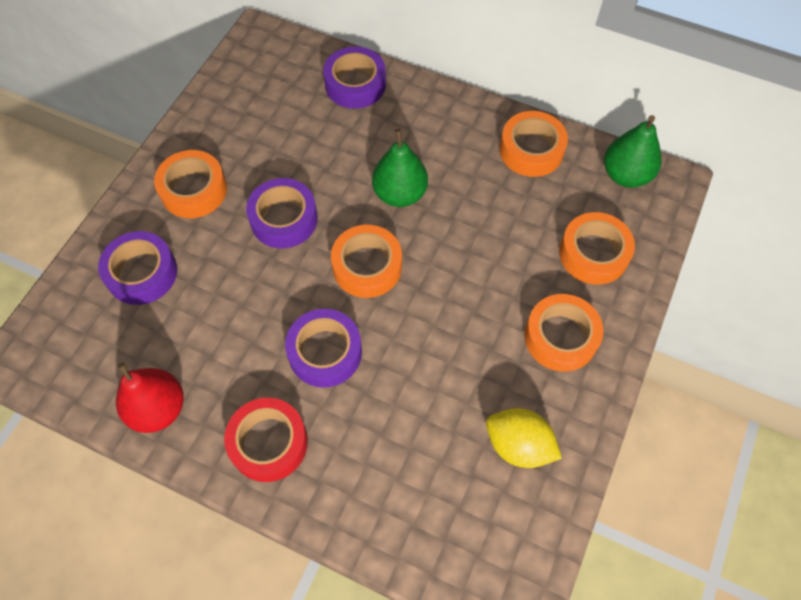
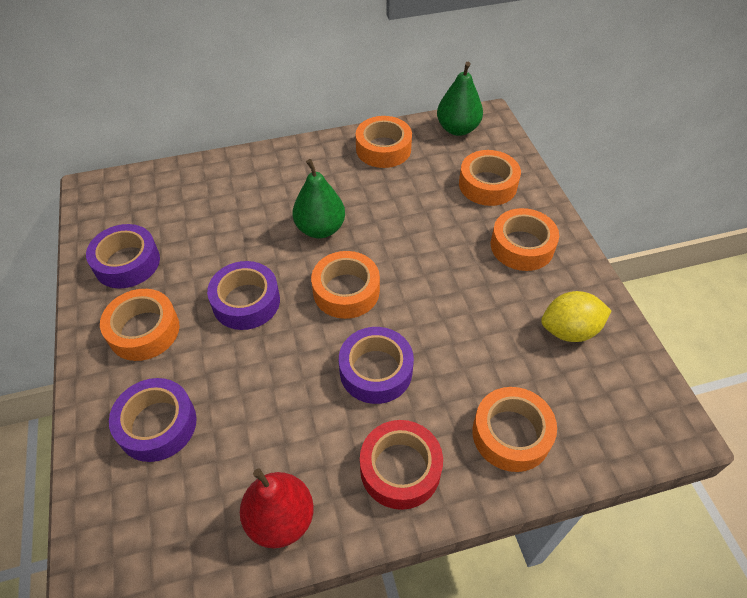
camera: 40 degrees left, 10 degrees down
purple tape [323,46,386,109] -> purple tape moved to [86,224,160,288]
none -> orange tape [472,387,557,472]

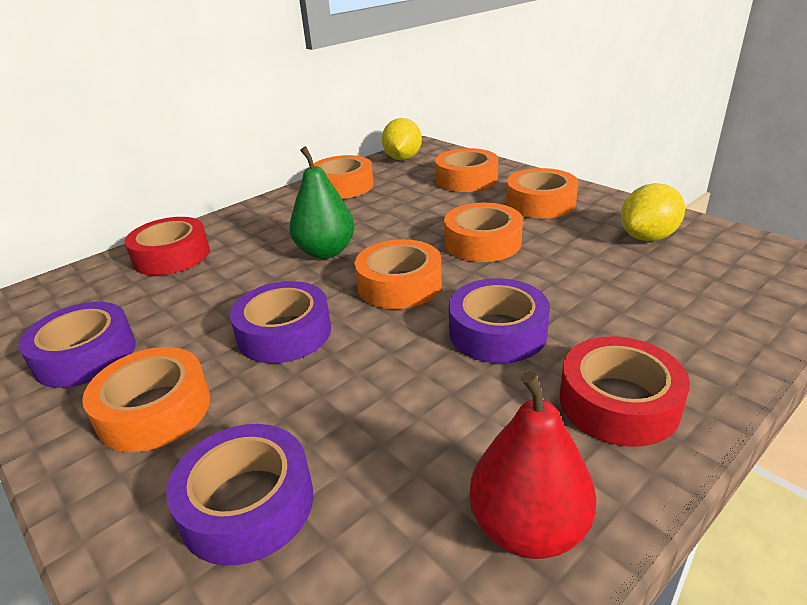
camera: 25 degrees left, 20 degrees down
green pear [437,61,483,136] -> yellow lemon [382,118,422,160]
orange tape [472,387,557,472] -> orange tape moved to [444,203,523,262]
none -> red tape [124,217,210,275]

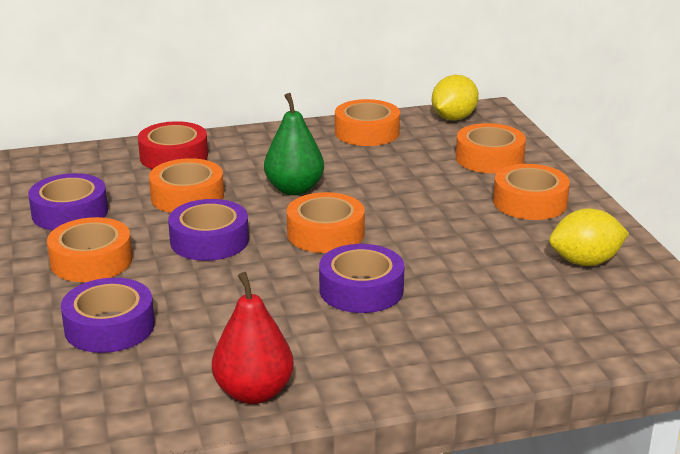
camera: 25 degrees right, 5 degrees down
orange tape [444,203,523,262] -> orange tape moved to [149,158,224,213]
red tape [560,336,690,447] -> none

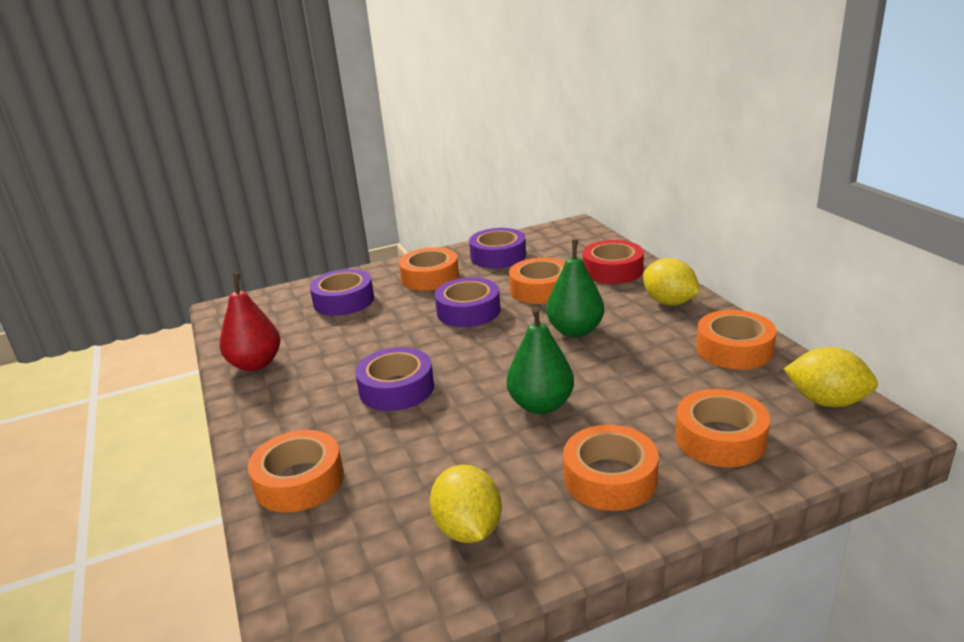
camera: 85 degrees right, 0 degrees up
orange tape [287,192,365,253] -> orange tape moved to [248,430,344,513]
none -> green pear [507,307,574,414]
none -> yellow lemon [643,258,700,305]

